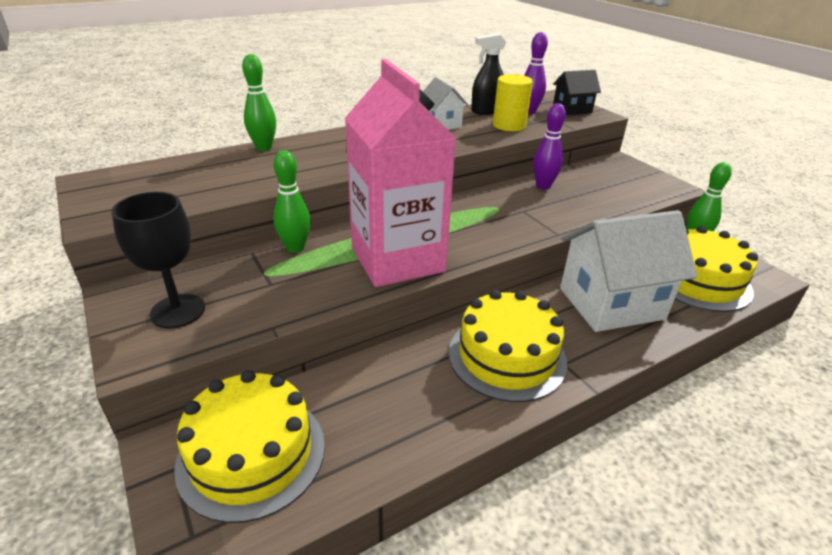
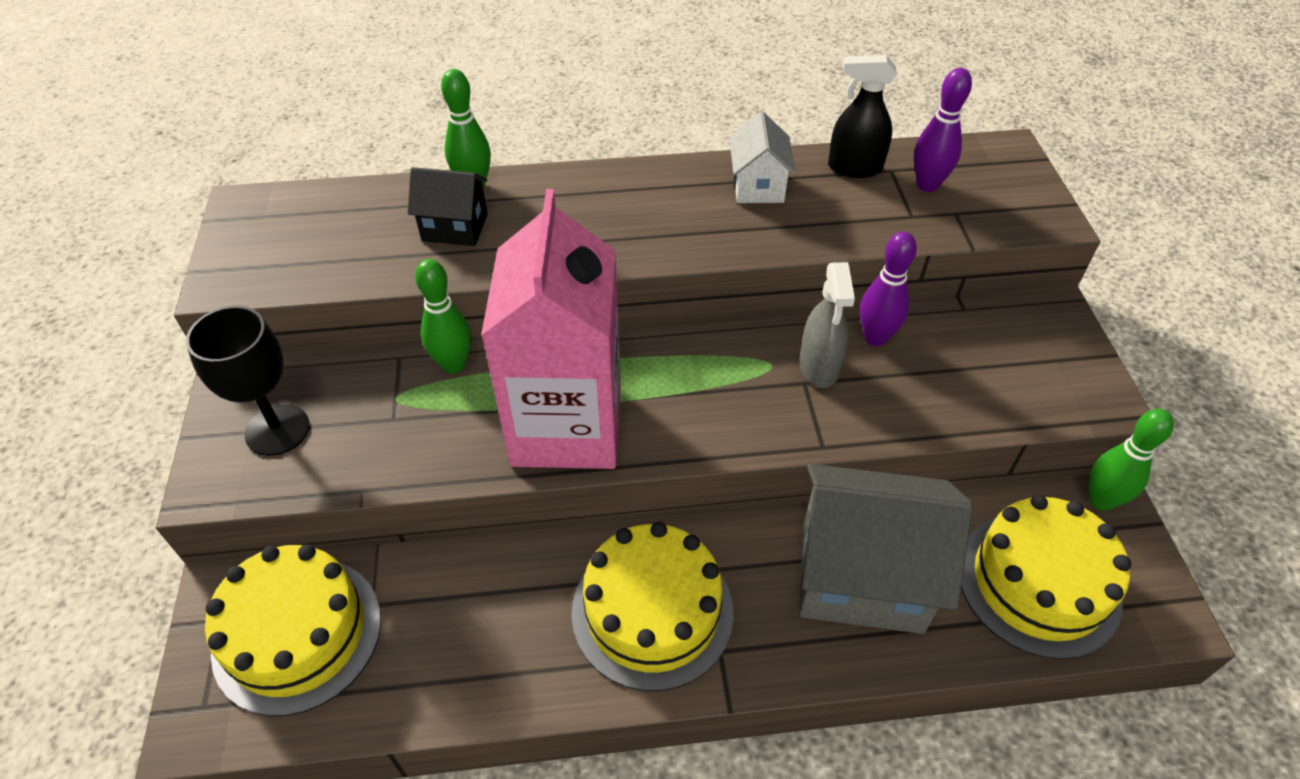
camera: 25 degrees right, 15 degrees up
yellow cylinder [493,74,533,131] -> none
black house [553,70,601,115] -> black house moved to [408,167,488,246]
white house [560,210,697,332] -> grey house [799,464,973,634]
none -> grey spray bottle [799,262,855,388]

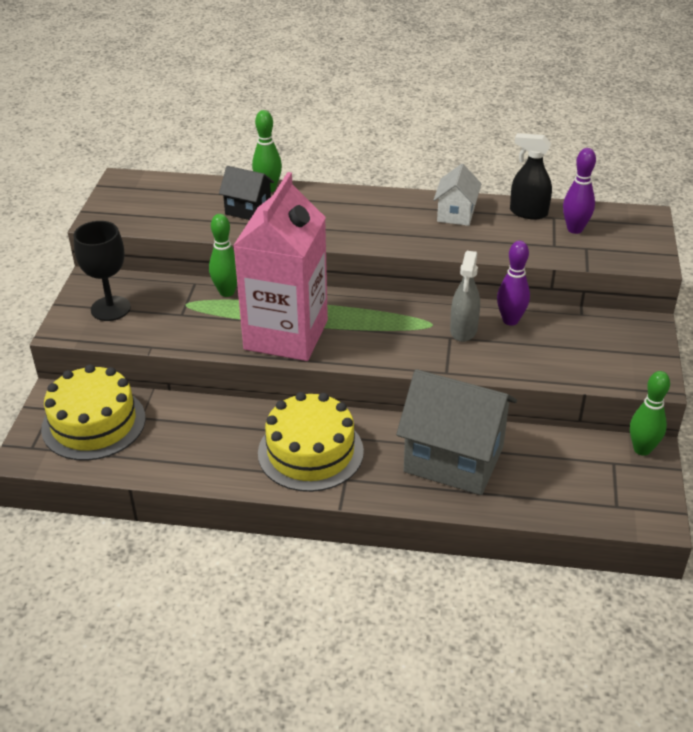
camera: 15 degrees right, 10 degrees down
yellow cake [961,495,1131,660] -> none

